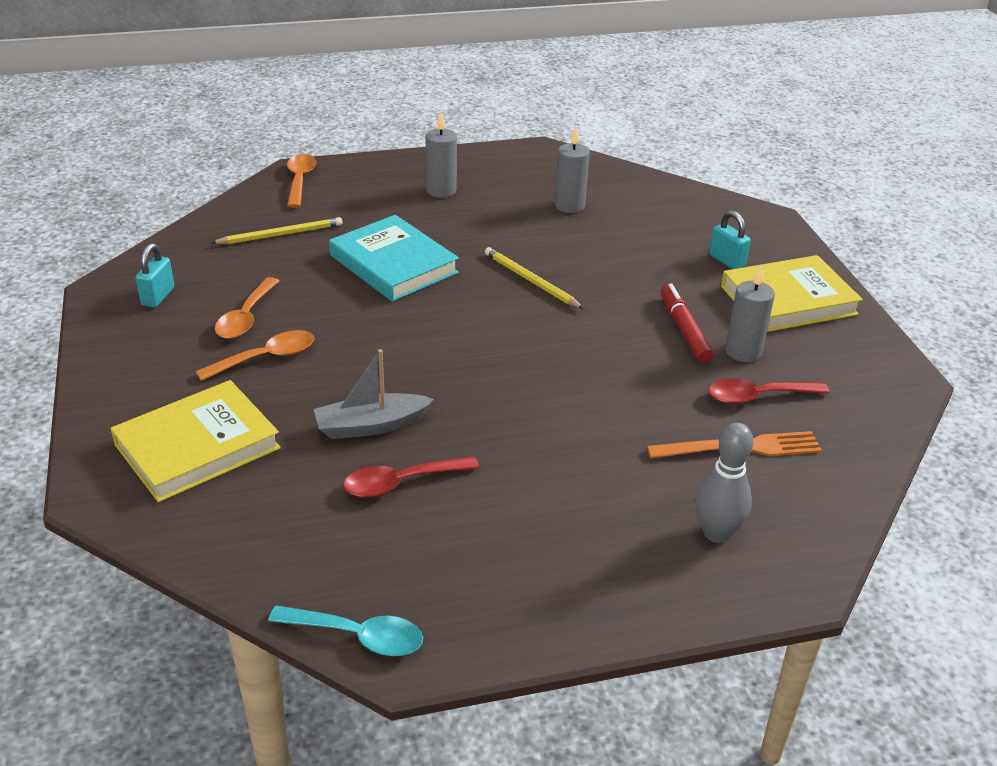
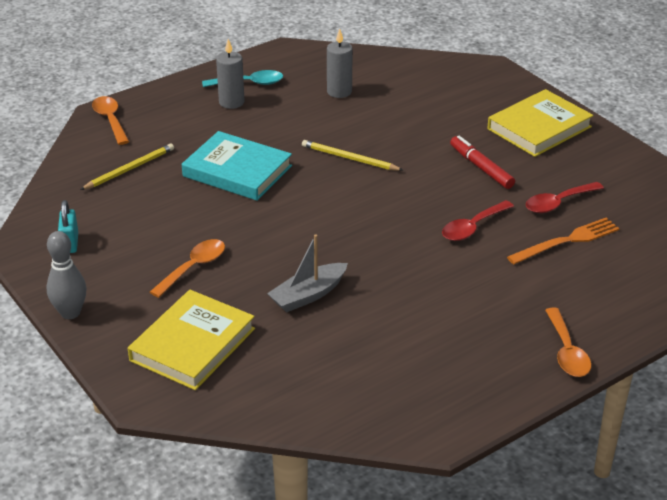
camera: 20 degrees left, 0 degrees up
orange spoon [215,277,279,339] -> orange spoon moved to [545,307,591,377]
turquoise spoon [268,605,423,656] -> turquoise spoon moved to [202,70,283,87]
red spoon [343,456,479,497] -> red spoon moved to [442,200,514,241]
grey bowling pin [695,423,754,543] -> grey bowling pin moved to [46,231,87,319]
turquoise padlock [709,211,751,269] -> none
grey candle [725,265,775,362] -> none

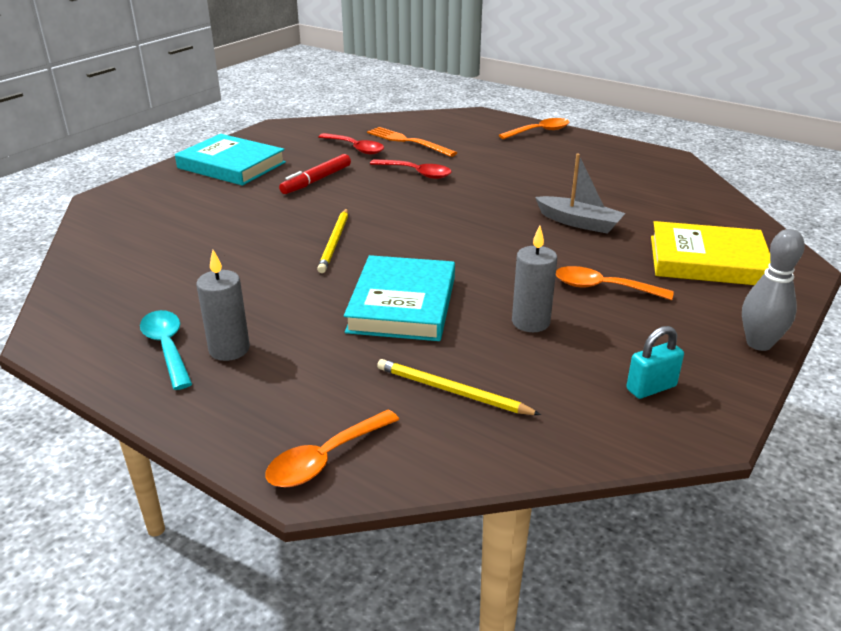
camera: 110 degrees left, 5 degrees down
grey candle [327,29,353,98] -> grey candle moved to [512,226,557,332]
yellow book [487,89,593,157] -> turquoise book [175,134,286,186]

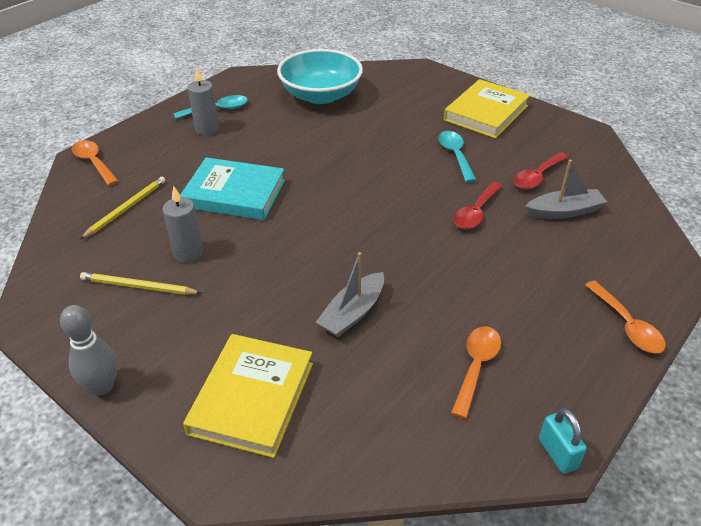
camera: 95 degrees right, 10 degrees up
turquoise book [175,134,286,186] -> yellow book [444,79,530,139]
red marker [279,154,351,194] -> turquoise spoon [438,131,476,182]
yellow pencil [317,209,348,273] -> yellow pencil moved to [80,272,201,295]
orange fork [367,127,457,157] -> grey boat [525,160,607,219]
orange spoon [556,266,674,300] -> orange spoon moved to [451,326,501,419]
turquoise padlock [626,326,684,399] -> turquoise padlock moved to [539,408,587,474]
none -> turquoise bowl [277,49,363,104]

